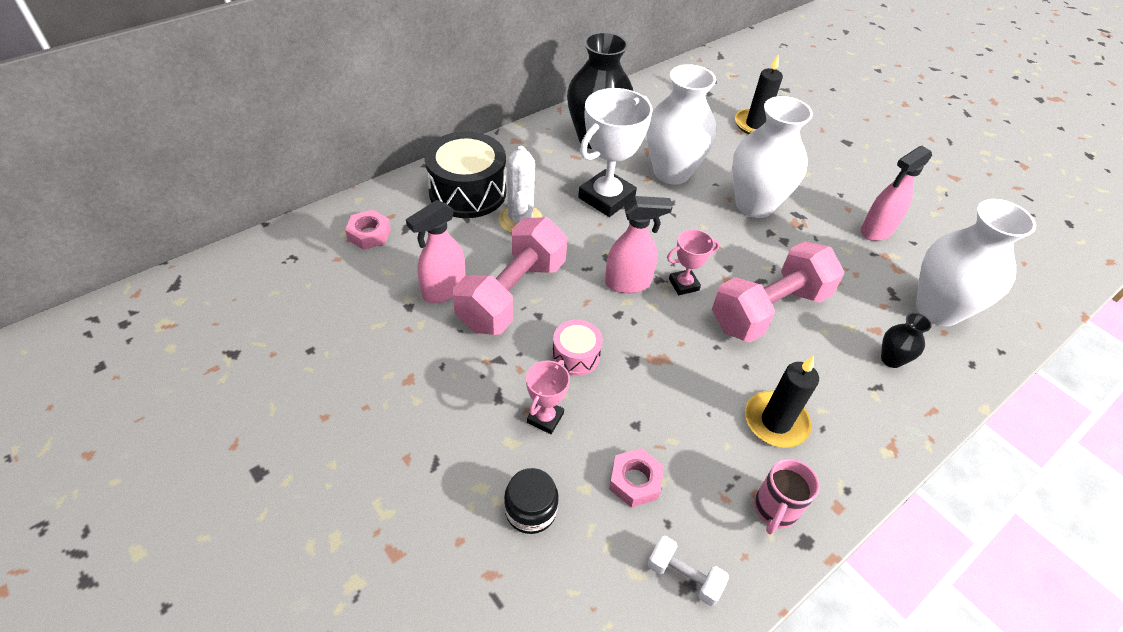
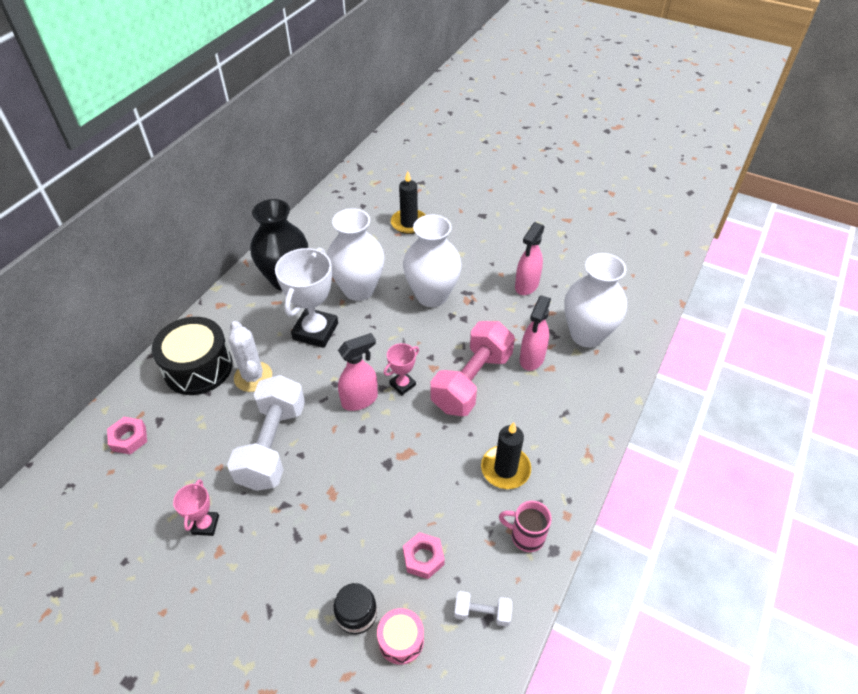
camera: 20 degrees left, 0 degrees up
pink spray bottle [406,200,465,303] -> pink spray bottle moved to [520,295,551,371]
pink dumbbell [453,217,567,335] -> white dumbbell [227,375,305,491]
pink trophy [526,360,570,434] -> pink trophy moved to [173,479,219,536]
pink drum [552,320,603,376] -> pink drum moved to [377,608,424,665]
pink mug [754,459,819,535] -> pink mug turned 105 degrees clockwise [499,501,552,552]
black vase [881,313,931,368] -> none

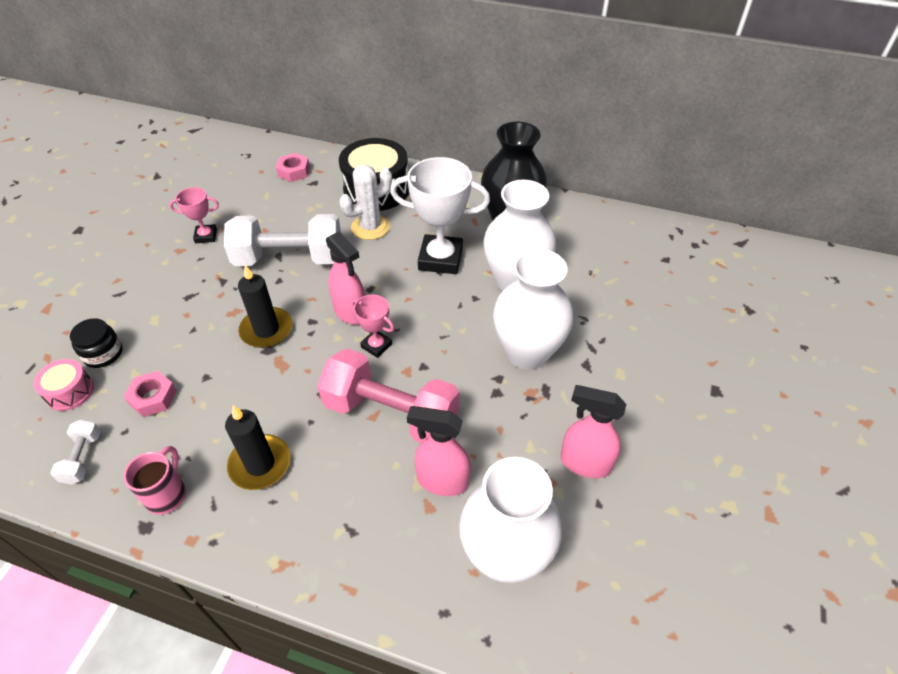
camera: 80 degrees right, 0 degrees up
black candle [391,171,425,234] -> black candle moved to [238,265,293,348]

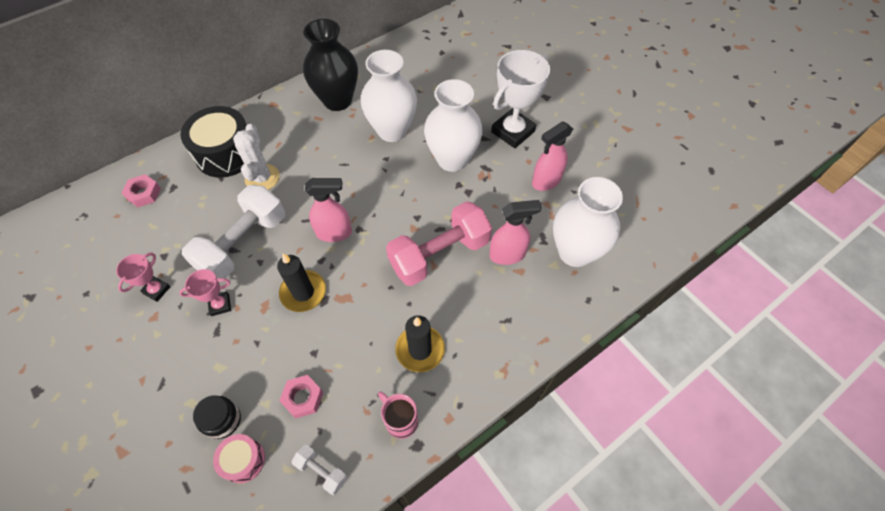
camera: 55 degrees left, 10 degrees up
pink trophy [352,294,394,358] -> pink trophy moved to [179,269,231,316]
white trophy [390,157,490,274] -> white trophy moved to [491,50,550,148]
pink spray bottle [407,406,471,496] -> pink spray bottle turned 150 degrees counterclockwise [489,200,542,265]

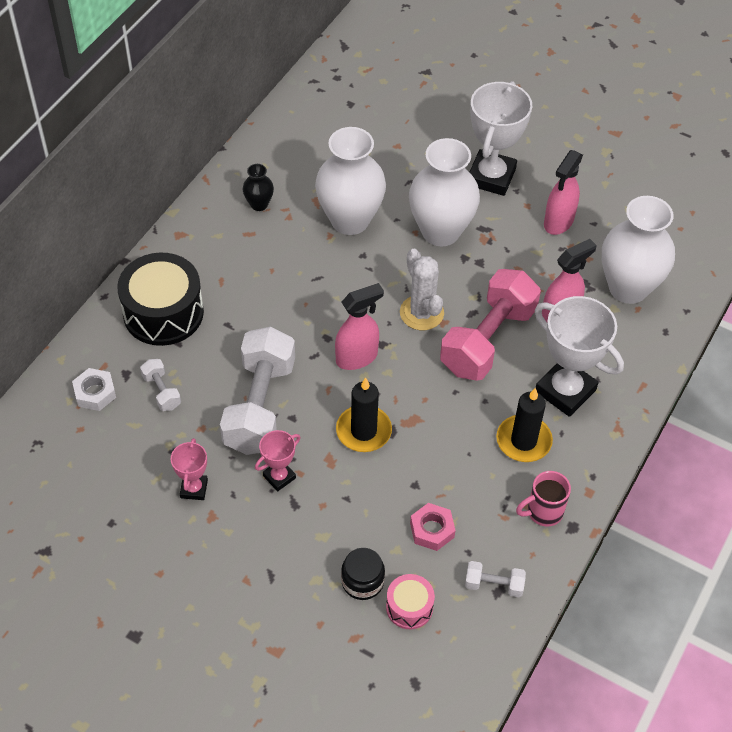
camera: 25 degrees left, 5 degrees down
pink nut [122,174,161,207] -> white nut [72,368,116,411]
white cactus [233,124,280,190] -> white cactus moved to [400,249,444,330]
black vase [303,19,358,111] -> black vase [243,164,274,211], size x0.45
pink mug [378,391,418,439] -> pink mug turned 45 degrees counterclockwise [516,471,571,526]
none -> white dumbbell [140,359,181,411]
none -> white trophy [535,296,624,417]

